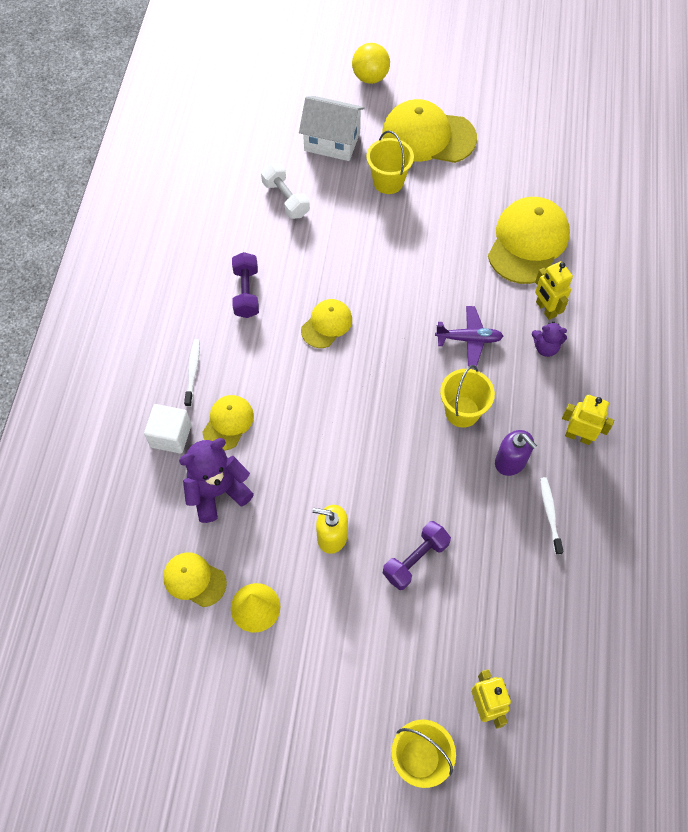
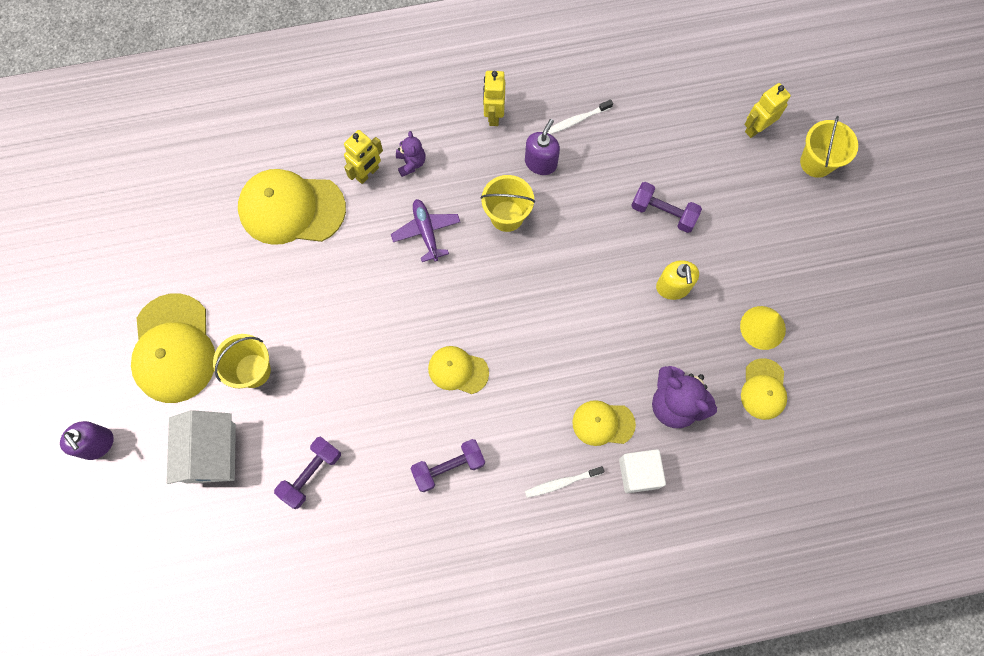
camera: 110 degrees left, 10 degrees up
white dumbbell [261,163,310,219] -> purple dumbbell [274,437,341,509]
yellow ball [352,43,390,84] -> purple soap dispenser [60,421,114,460]

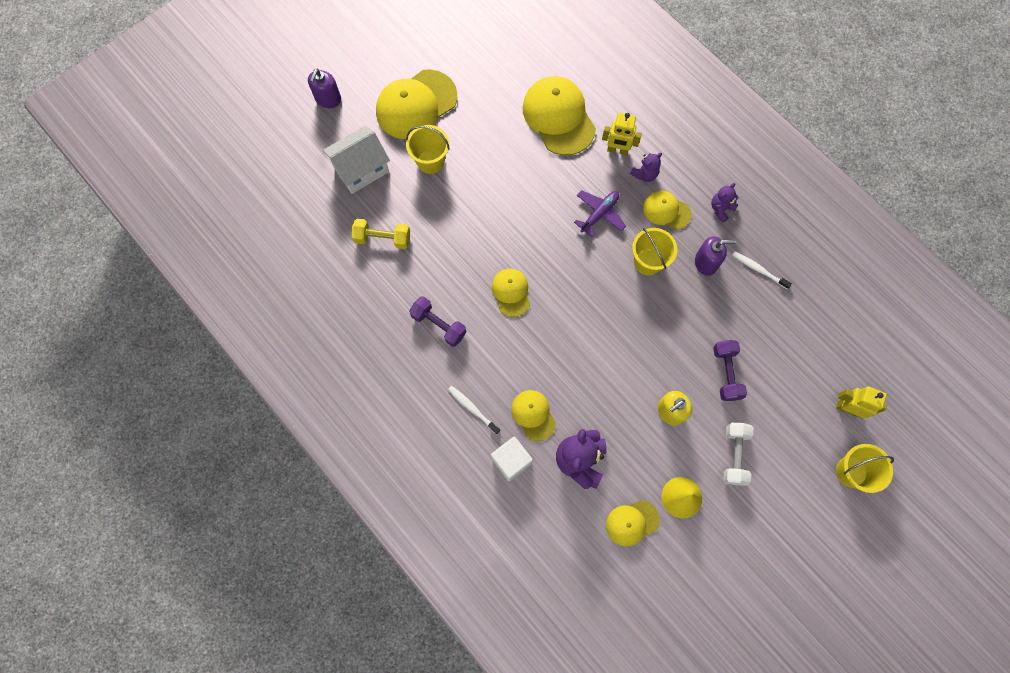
camera: 60 degrees right, 0 degrees up
purple dumbbell [274,437,341,509] -> yellow dumbbell [351,219,410,249]
yellow robot [483,71,505,126] -> purple teddy bear [711,183,739,223]
none -> yellow cap [643,191,692,230]
none -> white dumbbell [723,423,753,486]

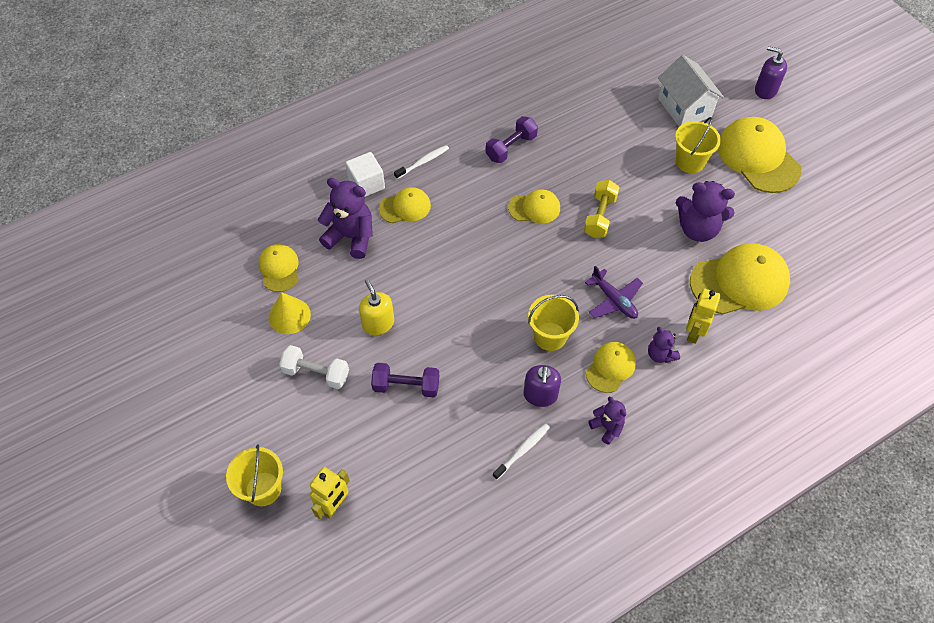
camera: 100 degrees right, 15 degrees down
yellow dumbbell [351,219,410,249] -> yellow dumbbell moved to [584,180,620,238]
none -> purple teddy bear [676,181,735,242]

